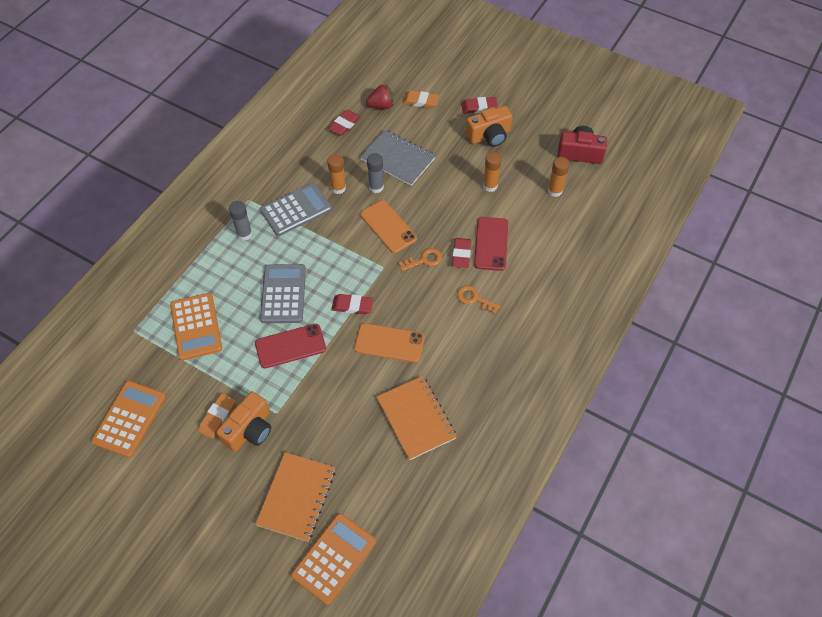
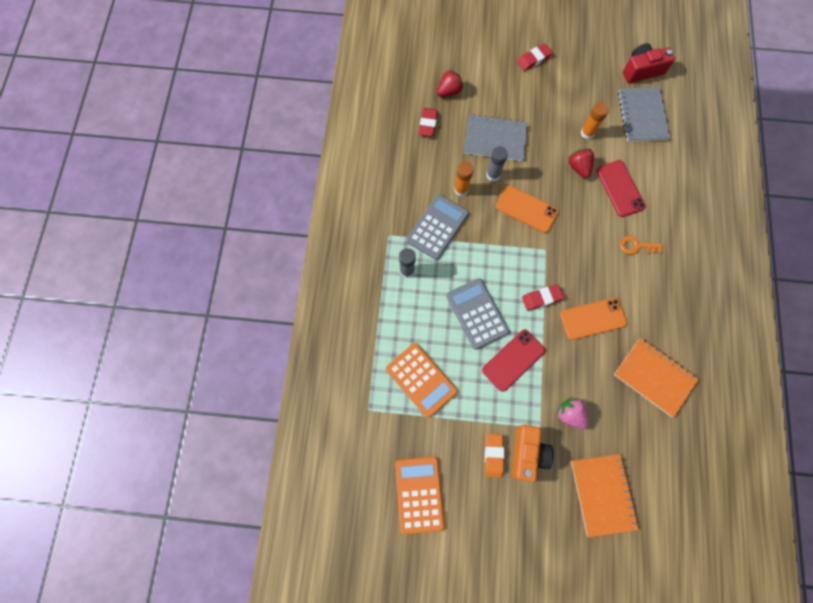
camera: 25 degrees left, 15 degrees up
orange calculator [291,513,376,605] -> none
orange key [398,248,442,271] -> none
orange eraser [403,90,439,108] -> none
red eraser [452,238,471,268] -> none
orange camera [466,106,513,147] -> none
orange glue stick [548,157,569,197] -> grey notebook [618,87,670,142]
none -> pink strawberry [557,397,588,429]
none -> red strawberry [569,148,594,178]

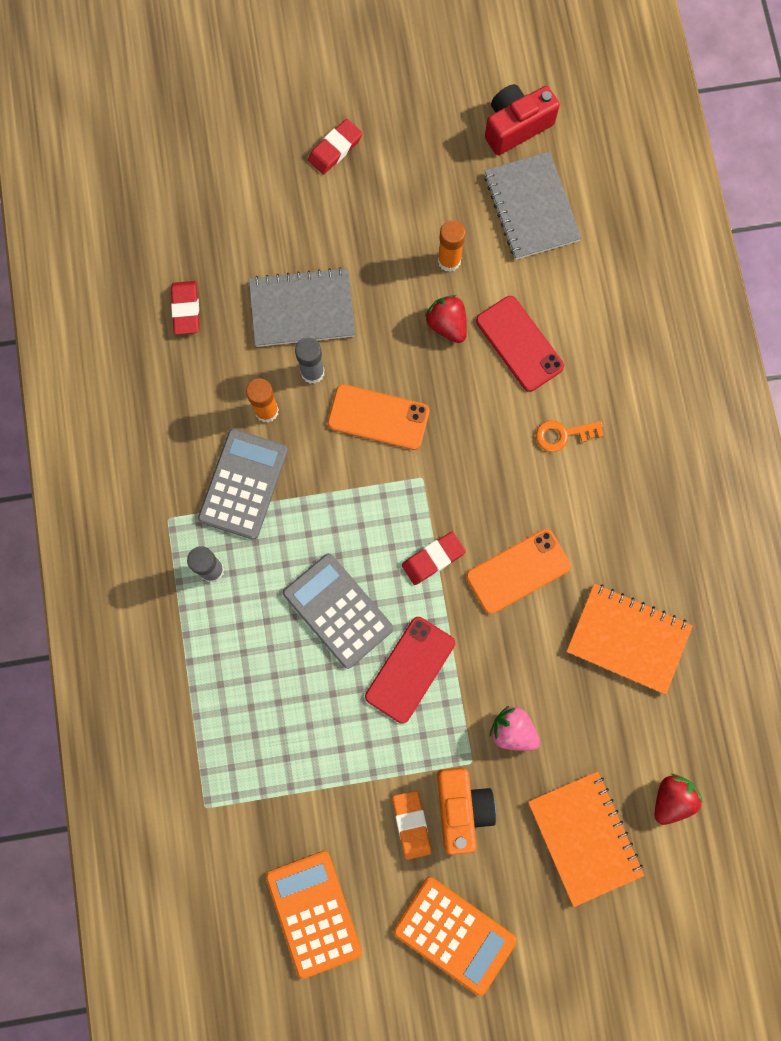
camera: 15 degrees left, 5 degrees up
orange calculator [386,343,458,418] -> orange calculator moved to [393,877,517,996]
red strawberry [437,69,463,97] -> red strawberry moved to [655,774,703,825]

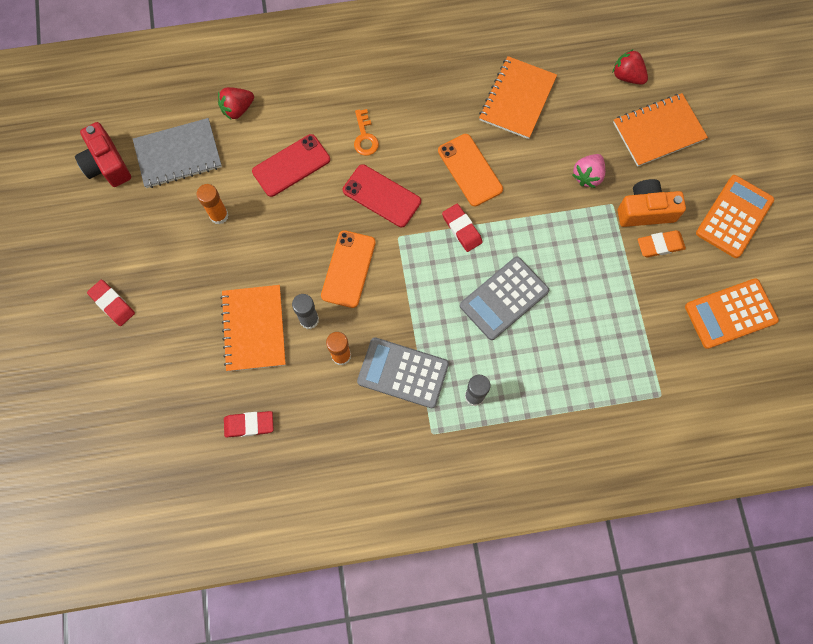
camera: 90 degrees left, 5 degrees down
grey notebook [249,267,356,347] -> orange notebook [221,285,286,371]
red phone [365,617,455,723] -> red phone moved to [343,164,421,227]
red strawberry [425,295,467,343] -> red strawberry moved to [218,87,254,119]

